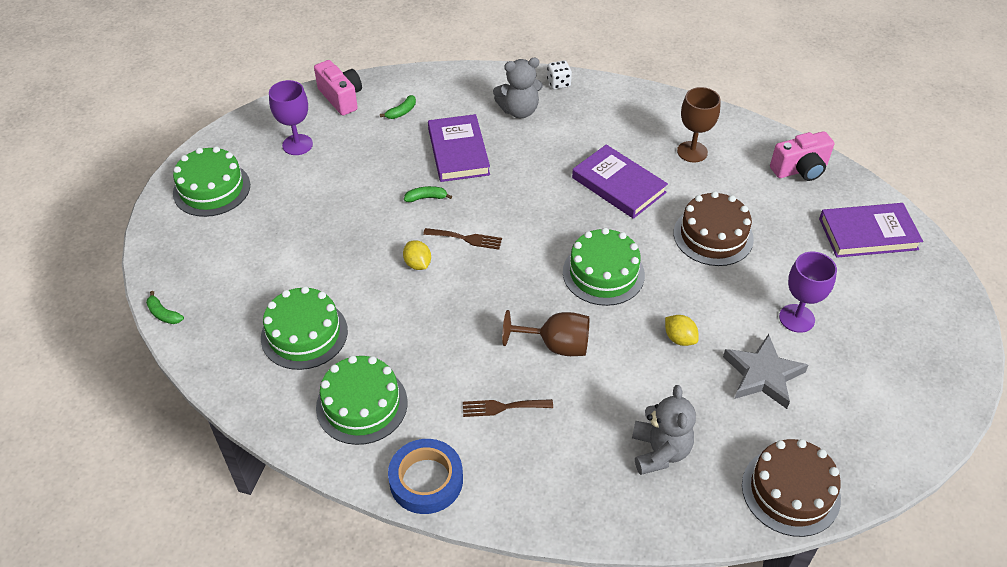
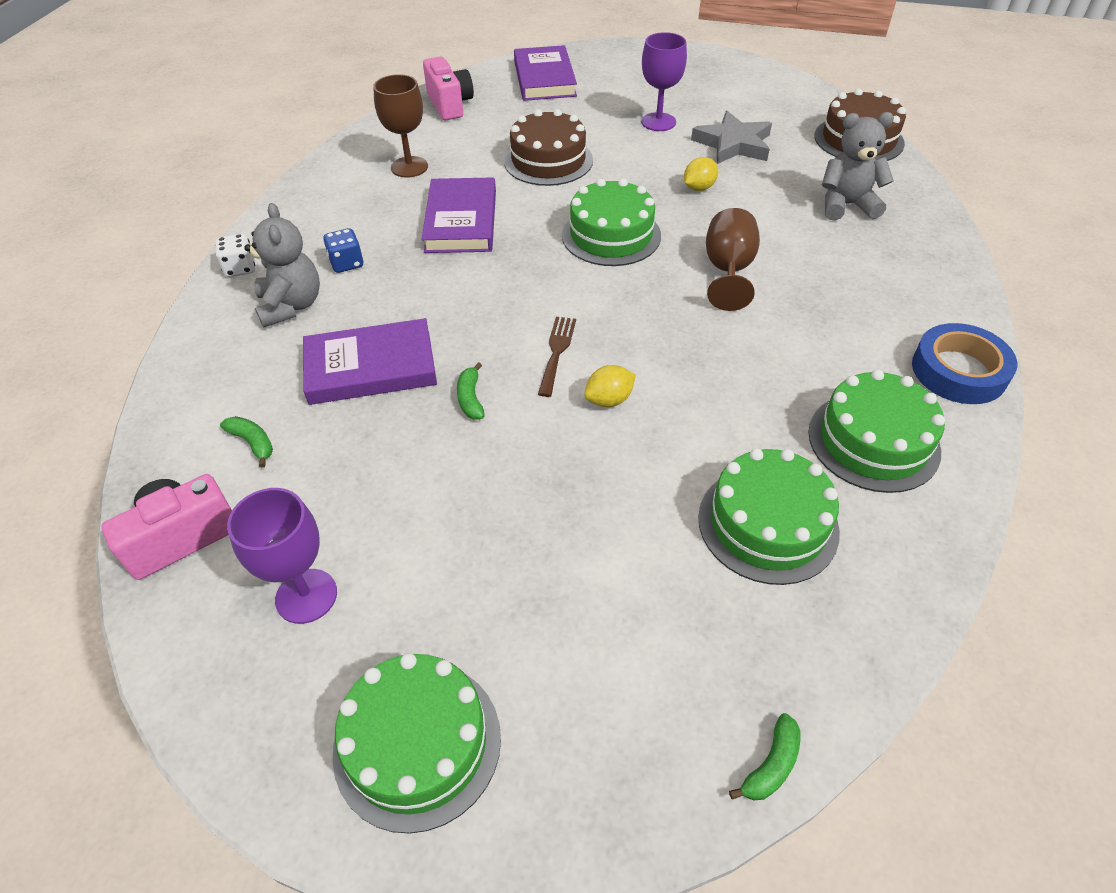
camera: 90 degrees left, 0 degrees up
brown fork [463,399,553,417] -> none
purple book [572,145,668,219] -> purple book turned 45 degrees counterclockwise [422,177,496,253]
none -> blue dice [323,228,363,273]

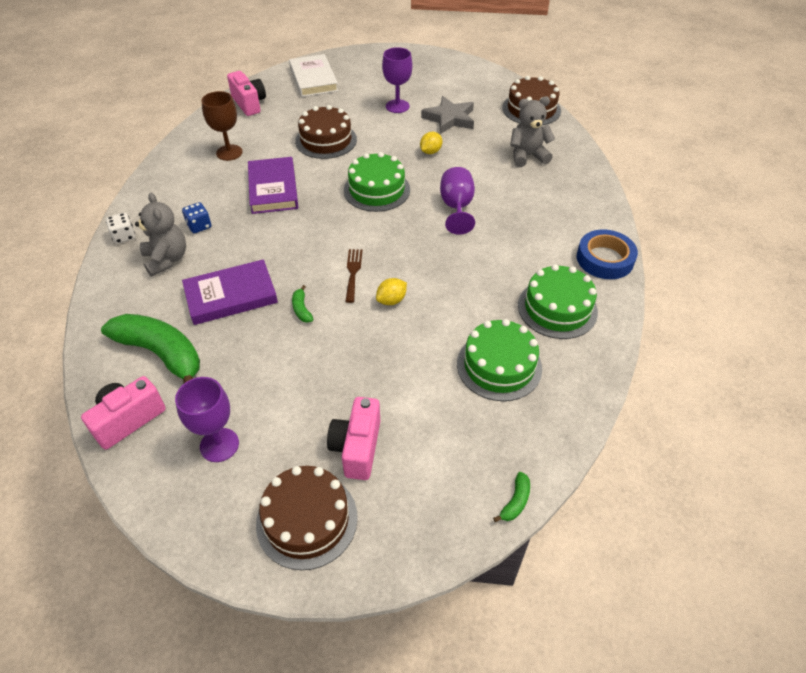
camera: 10 degrees left, 0 degrees up
green banana [220,416,273,468] -> green banana [101,314,200,383], size x2.49
green cake [333,653,501,834] -> brown cake [256,466,358,570]
purple book [514,45,577,101] -> white book [289,54,338,97]
brown goblet [706,208,760,311] -> purple goblet [440,167,475,235]
none -> pink camera [327,397,380,480]

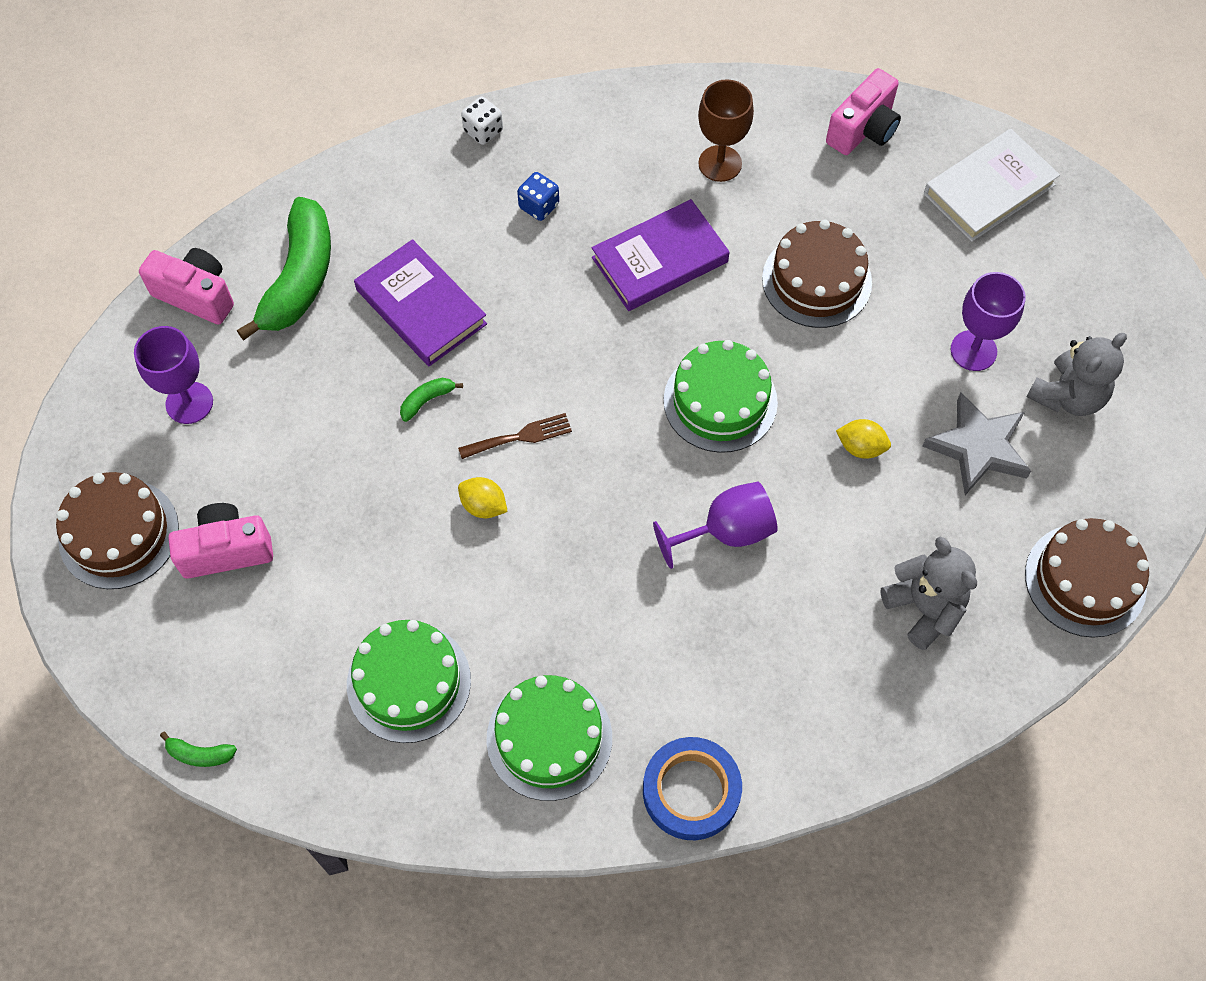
camera: 70 degrees right, 15 degrees up
grey teddy bear [135,193,186,277] -> grey teddy bear moved to [1026,333,1127,416]

